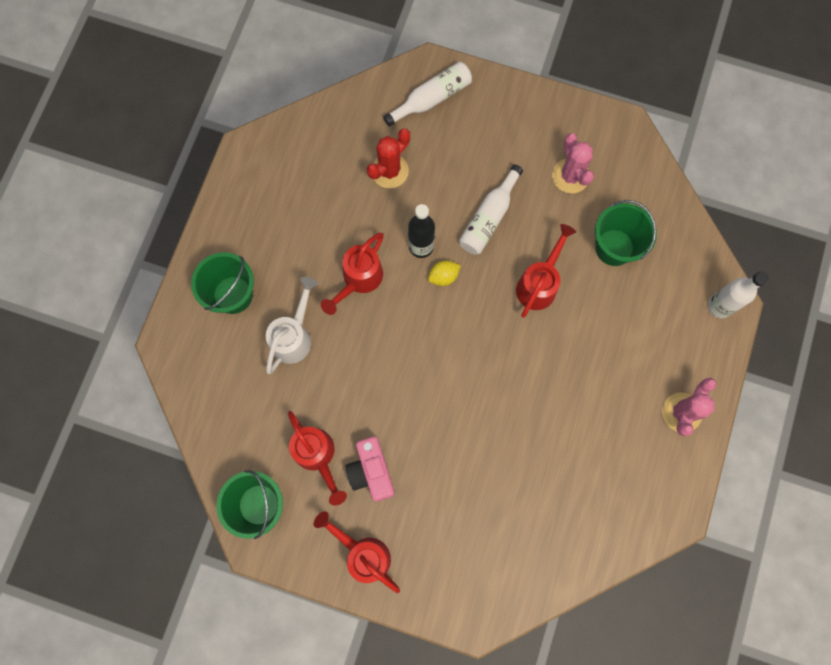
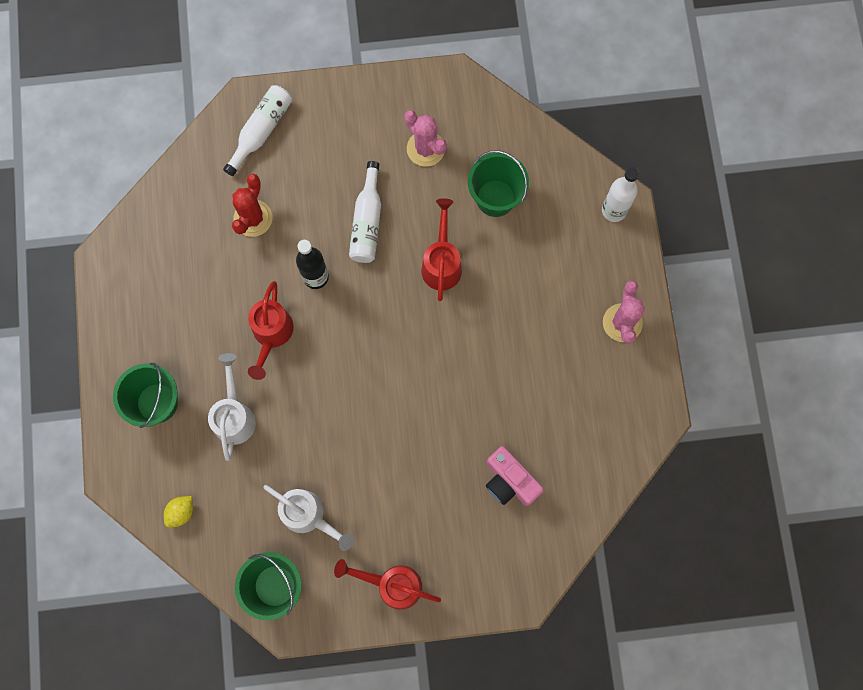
camera: 25 degrees left, 0 degrees up
red watering can [288,411,347,506] -> white watering can [263,485,354,551]
pink camera [345,437,395,502] -> pink camera moved to [486,446,544,506]
yellow lemon [428,260,461,286] -> yellow lemon moved to [164,496,193,527]

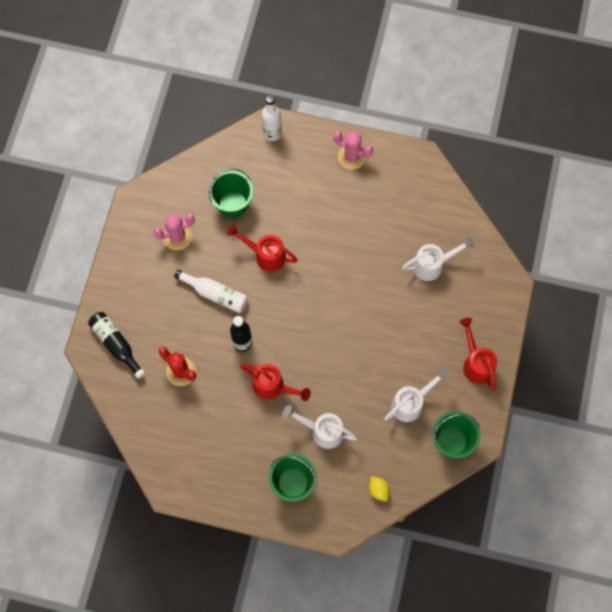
camera: 70 degrees left, 5 degrees down
white bottle [223,85,292,176] -> black bottle [88,312,145,379]
red watering can [334,559,441,610] -> red watering can turned 120 degrees clockwise [459,318,497,391]
pink camera [486,446,544,506] -> white watering can [402,236,475,281]

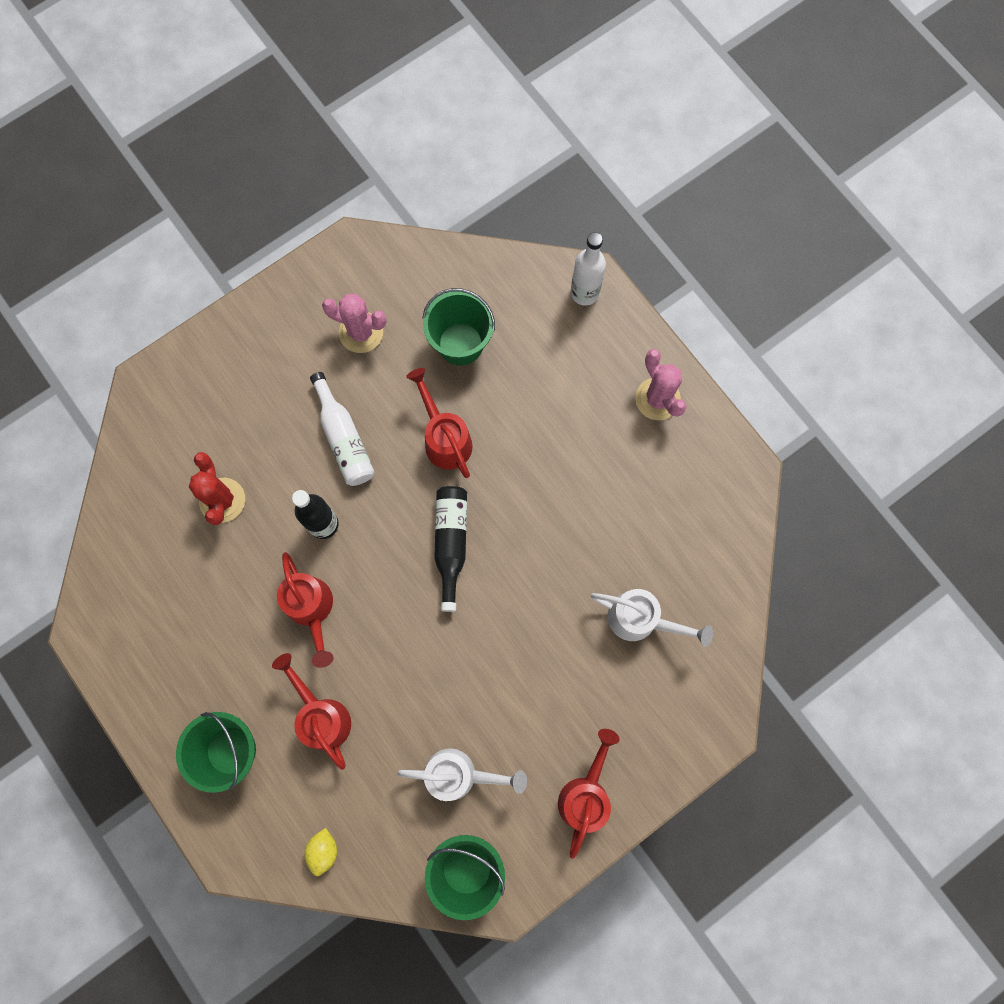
camera: 40 degrees right, 5 degrees up
black bottle [88,312,145,379] -> black bottle moved to [434,486,467,612]
white watering can [283,405,358,449] -> red watering can [272,653,351,770]

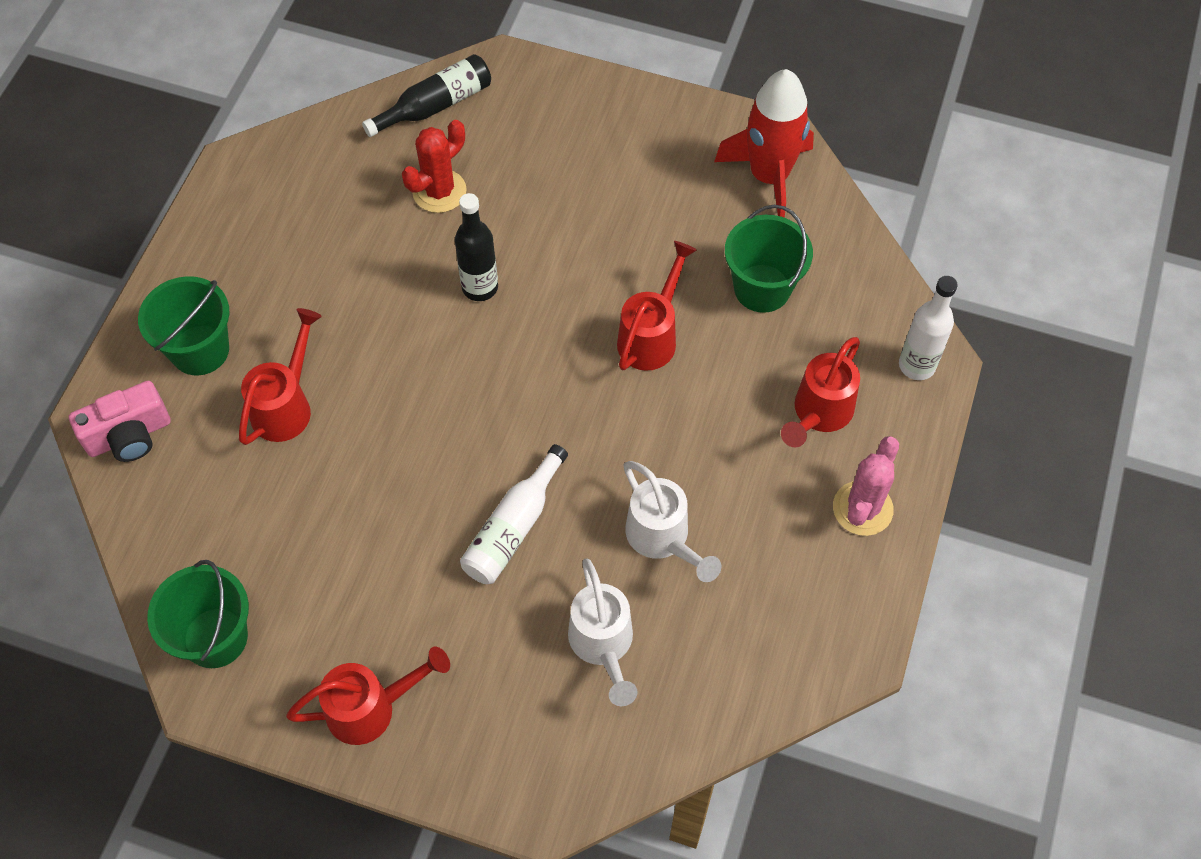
camera: 55 degrees right, 15 degrees down
red watering can [277,552,333,668] -> red watering can moved to [781,337,860,447]
yellow lemon [304,828,337,876] -> none
white bottle [310,372,375,486] -> white bottle moved to [460,444,568,584]
pink cactus [322,294,387,353] -> none
white watering can [397,748,527,801] -> white watering can moved to [624,461,721,582]
black bottle [434,486,467,612] -> black bottle moved to [362,54,491,137]
none -> pink camera [69,381,171,462]
none -> red rocket [714,69,814,218]

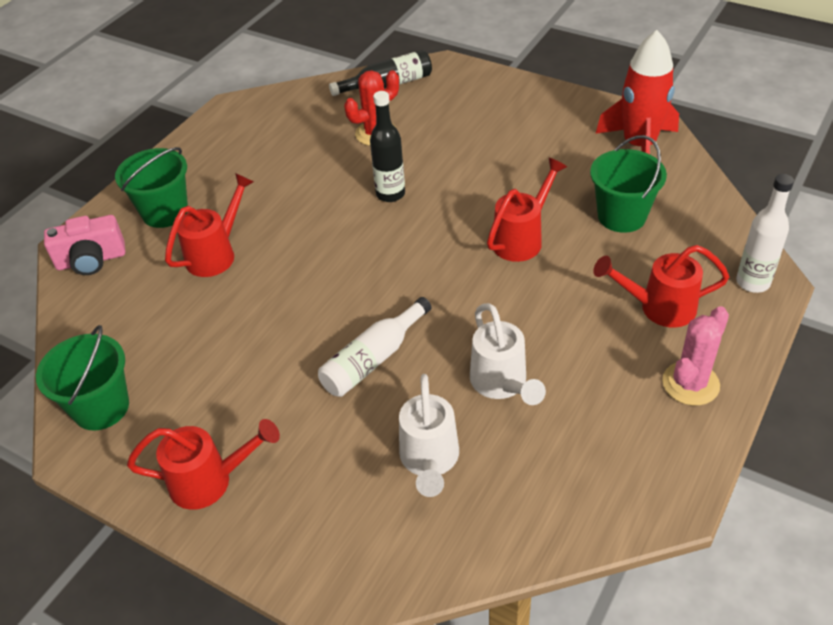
camera: 15 degrees right, 15 degrees down
red watering can [781,337,860,447] -> red watering can turned 45 degrees clockwise [593,245,729,328]

